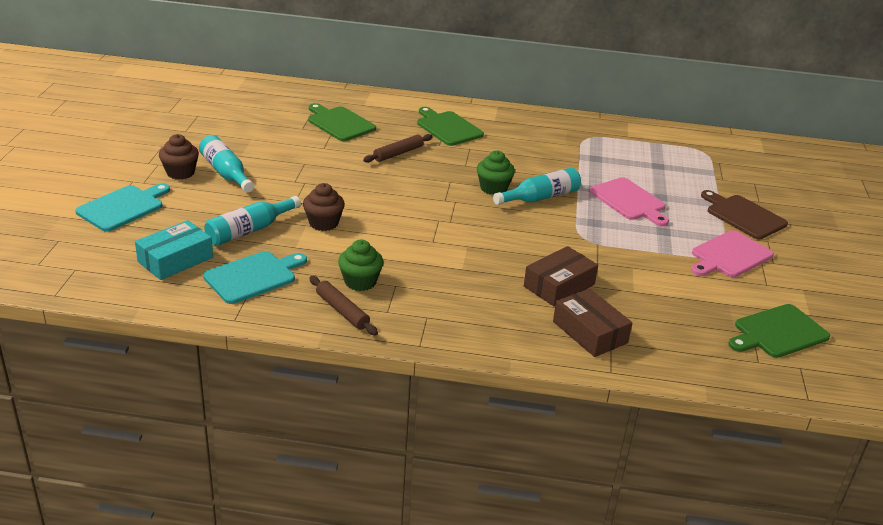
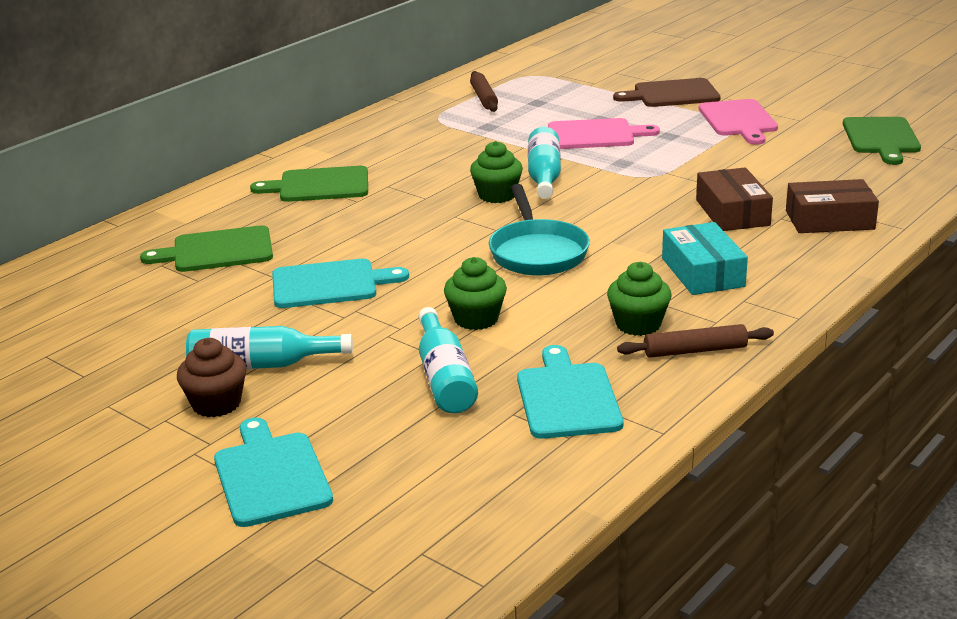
camera: 55 degrees left, 5 degrees down
turquoise box [135,220,213,280] -> turquoise box moved to [662,222,748,295]
brown cupcake [303,183,345,231] -> green cupcake [444,257,507,330]
brown rolling pin [363,134,433,163] -> brown rolling pin moved to [470,71,498,112]
none -> turquoise cutting board [272,259,409,308]
none -> turquoise pan [489,184,590,276]

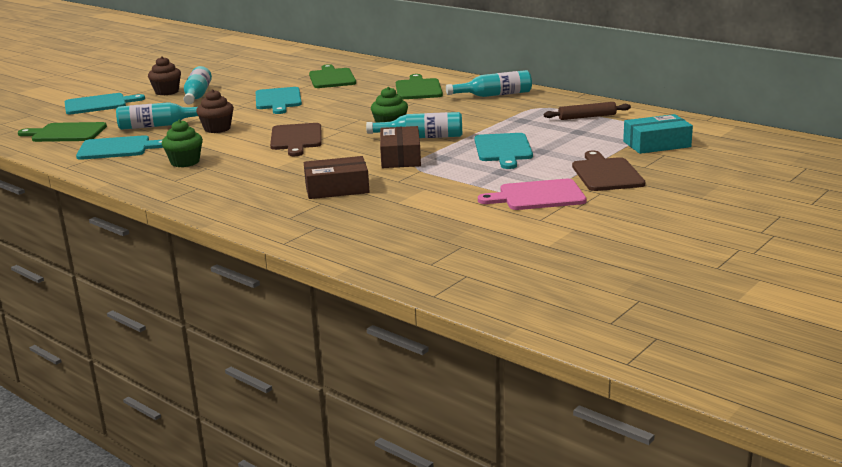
camera: 90 degrees right, 5 degrees down
green cupcake [444,257,507,330] -> brown cupcake [196,89,234,133]
turquoise pan [489,184,590,276] -> brown cutting board [270,123,322,156]
pink cutting board [548,118,660,149] -> turquoise cutting board [475,133,533,169]
brown rolling pin [617,324,774,358] -> none
turquoise box [662,222,748,295] -> turquoise box moved to [623,114,693,154]
brown box [786,179,879,233] -> brown box moved to [380,126,421,168]
green cutting board [843,117,921,165] -> green cutting board moved to [18,122,107,142]
none -> turquoise bottle [446,70,532,97]

